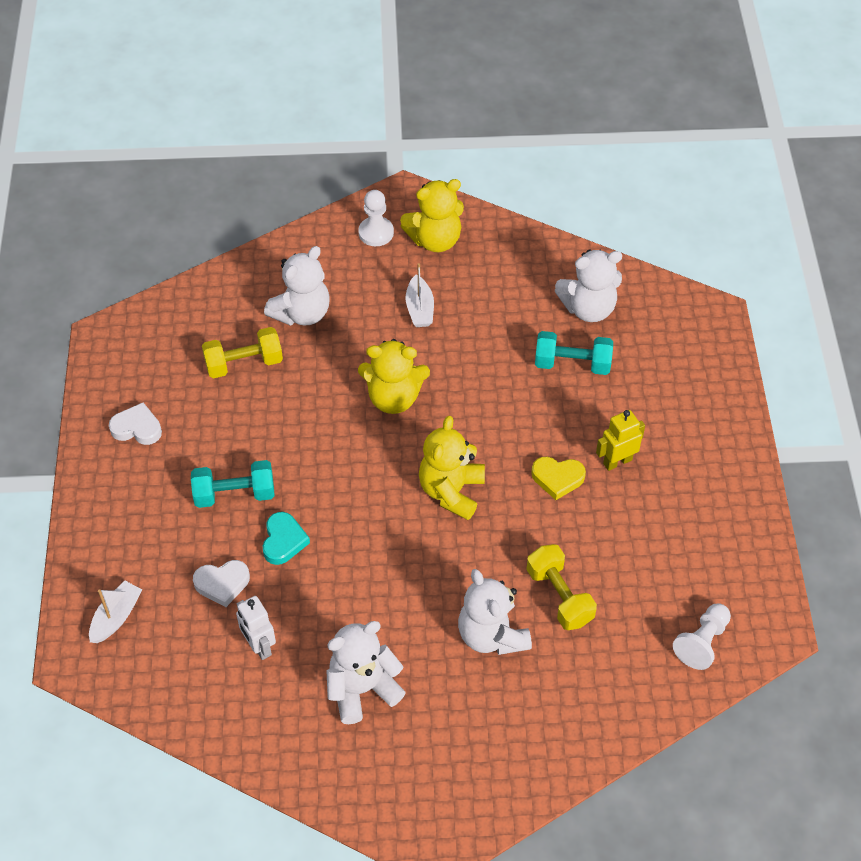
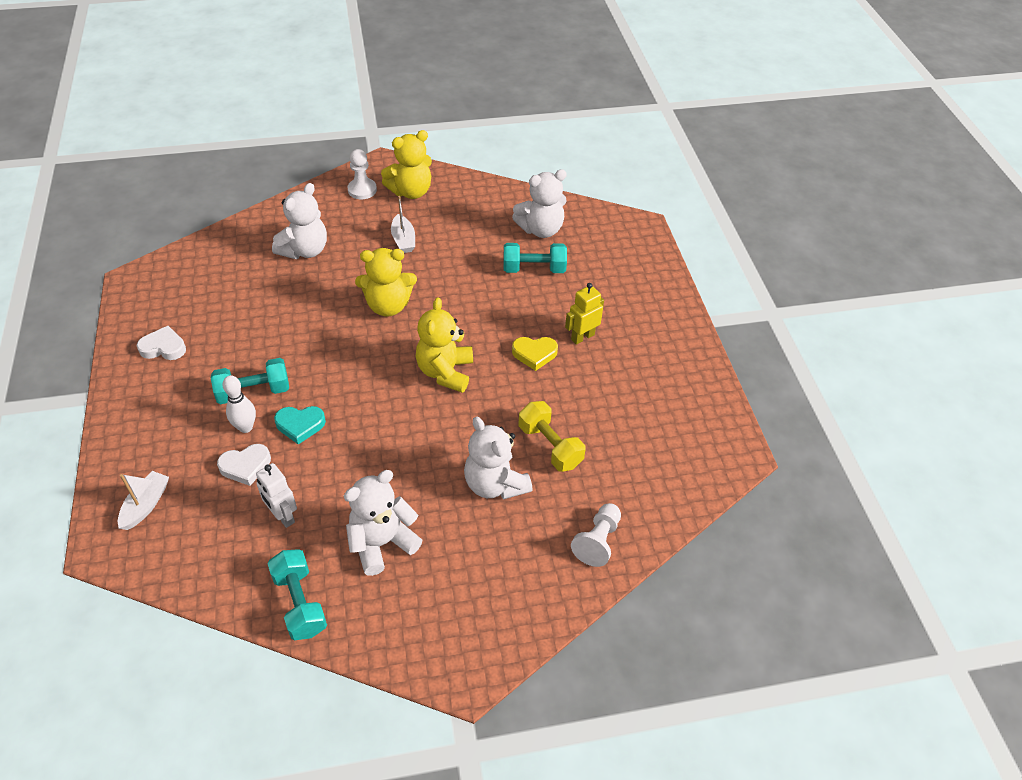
camera: 10 degrees left, 5 degrees down
yellow dumbbell [202,327,283,379] -> none
turquoise heart [263,512,310,565] -> turquoise heart turned 90 degrees clockwise [274,406,326,444]
white pawn [673,603,731,670] -> white pawn moved to [571,503,621,567]
none -> white bowling pin [223,375,256,433]
none -> turquoise dumbbell [267,549,327,640]

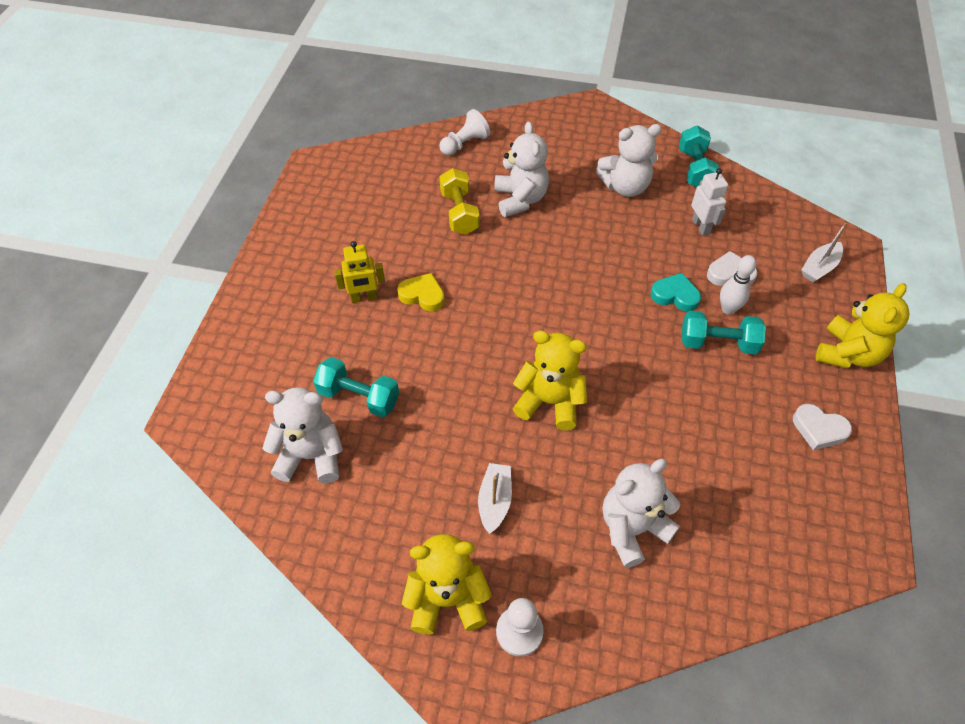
camera: 155 degrees left, 5 degrees up
yellow teddy bear [416,297,473,393] -> yellow teddy bear moved to [816,283,909,369]

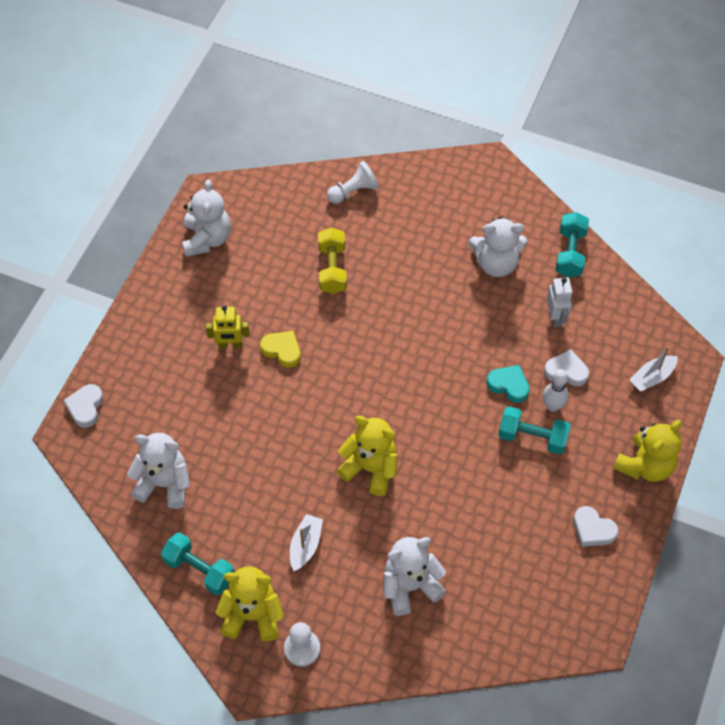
camera: 10 degrees right, 5 degrees up
turquoise dumbbell [313,357,399,417] -> turquoise dumbbell moved to [161,532,234,595]
white teddy bear [494,121,549,217] -> white teddy bear moved to [182,179,231,257]
none -> white heart [63,384,103,428]

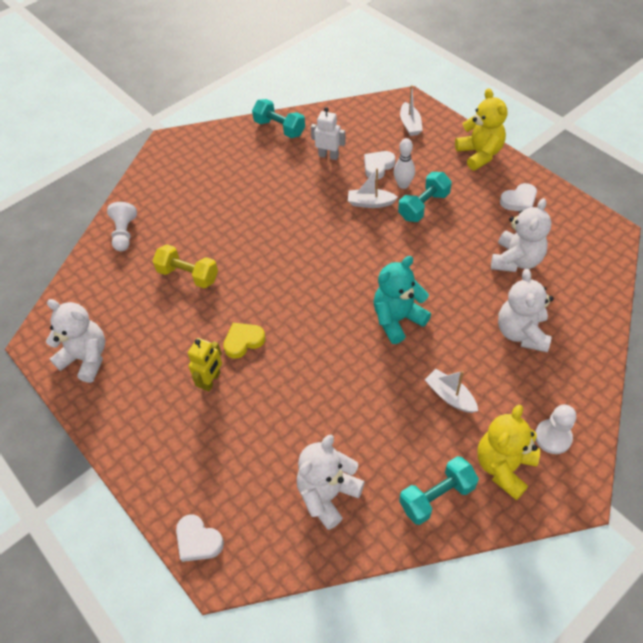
camera: 60 degrees left, 5 degrees down
yellow teddy bear [336,416,397,496] -> turquoise teddy bear [373,256,431,344]
white teddy bear [469,216,527,277] -> white teddy bear moved to [491,198,551,272]
turquoise heart [487,365,530,403] -> white boat [348,168,398,208]

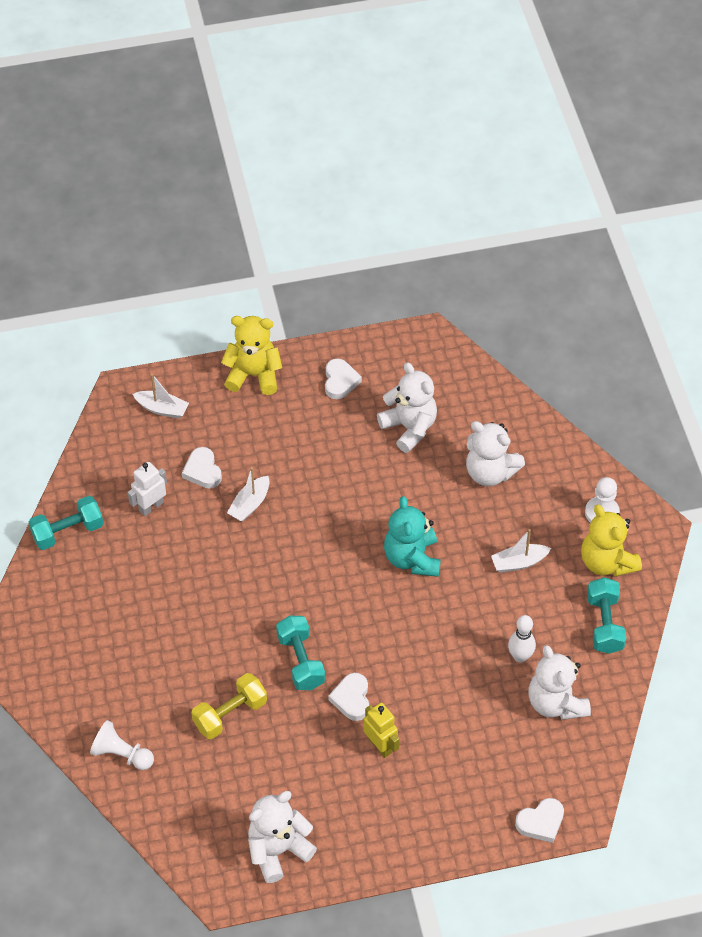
camera: 65 degrees left, 0 degrees up
yellow heart [223,323,266,359] -> white heart [328,673,369,721]
white bowling pin [394,138,415,189] -> white bowling pin moved to [508,615,536,663]
turquoise dumbbell [398,172,452,222] -> turquoise dumbbell moved to [276,616,325,690]

